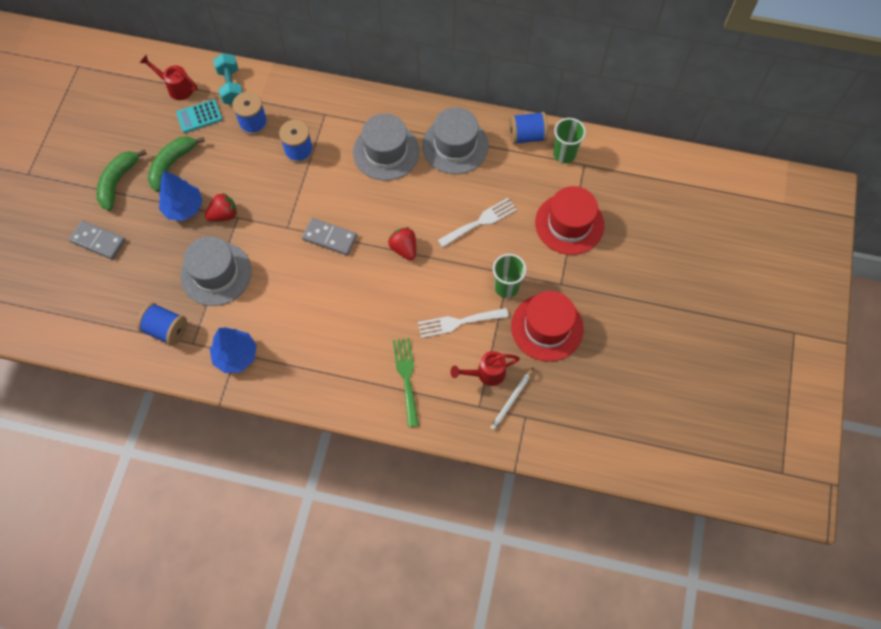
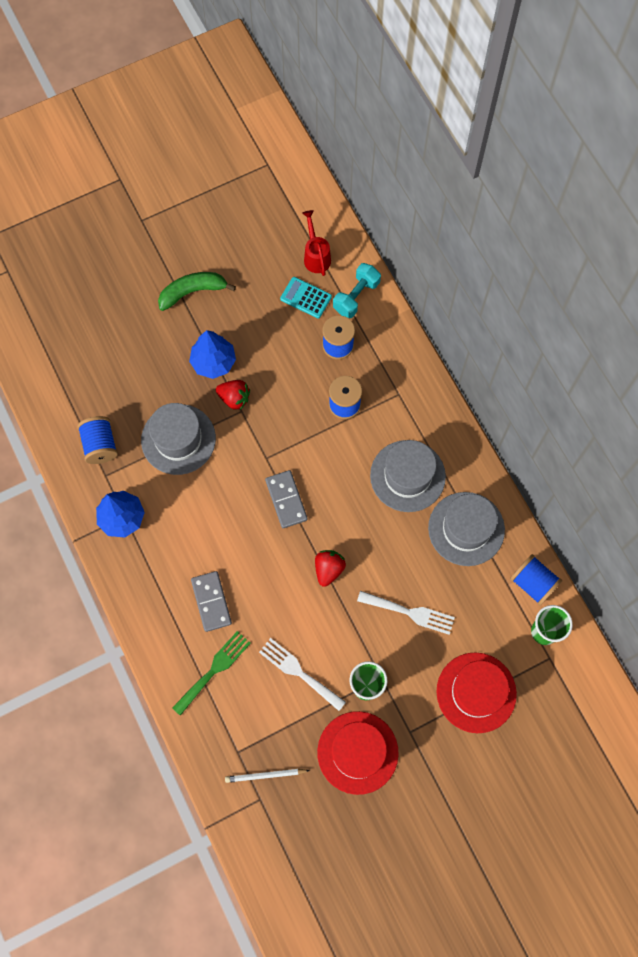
camera: 50 degrees right, 5 degrees up
grey domino [69,220,125,260] -> grey domino moved to [191,571,232,632]
green banana [148,136,205,192] -> none
red watering can [451,351,520,386] -> none

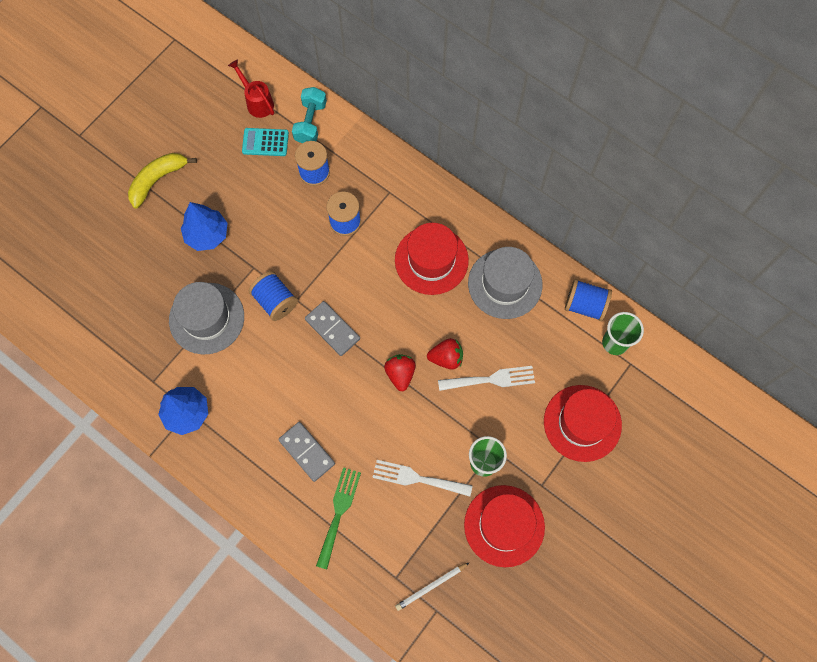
camera: 25 degrees left, 0 degrees up
blue spool [77,416,118,464] -> blue spool moved to [249,271,298,321]
green banana [158,272,236,311] -> yellow banana [128,153,197,208]
red strawberry [216,380,250,410] -> red strawberry moved to [427,338,463,370]
grey hat [370,440,446,512] -> red hat [395,223,469,295]

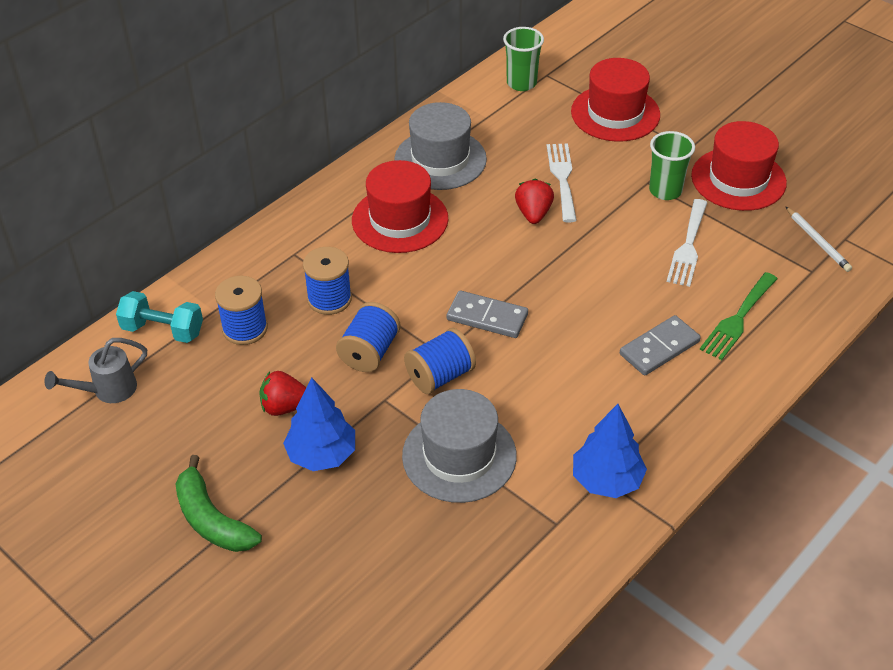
camera: 85 degrees left, 25 degrees down
yellow banana [128,153,197,208] -> green banana [176,455,262,552]
red watering can [228,59,274,118] -> grey watering can [45,338,147,403]
turquoise calculator [242,128,289,156] -> none
grey domino [305,301,360,356] -> grey domino turned 60 degrees clockwise [447,290,528,338]
green fork [316,467,361,569] -> green fork turned 75 degrees counterclockwise [700,272,778,360]
red strawberry [384,354,416,391] -> red strawberry moved to [259,371,307,416]
blue spool [565,279,612,321] -> blue spool moved to [336,302,401,372]

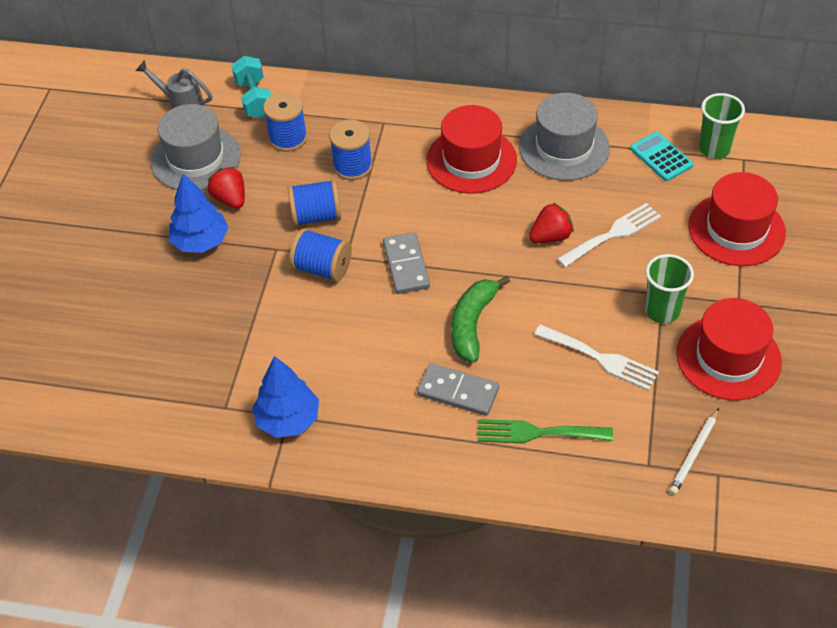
camera: 60 degrees right, 5 degrees up
green banana [176,455,262,552] -> green banana moved to [451,276,510,363]
grey hat [402,389,517,503] -> grey hat moved to [151,104,241,190]
white fork [667,199,708,287] -> white fork turned 135 degrees counterclockwise [534,324,659,391]
none -> turquoise calculator [630,132,694,181]

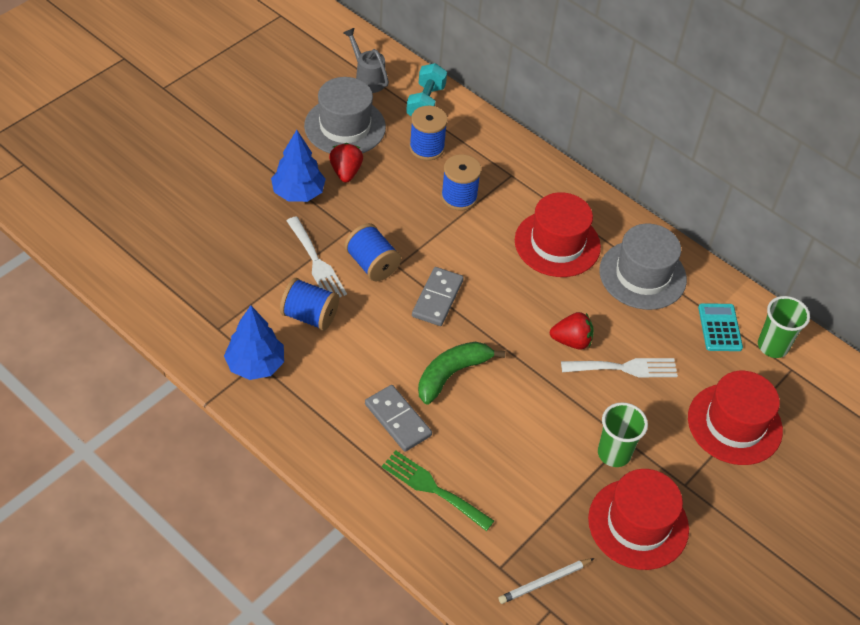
camera: 25 degrees right, 0 degrees up
blue spool [288,179,341,227] -> blue spool moved to [280,278,339,331]
white fork [534,324,659,391] -> white fork moved to [286,216,347,297]

